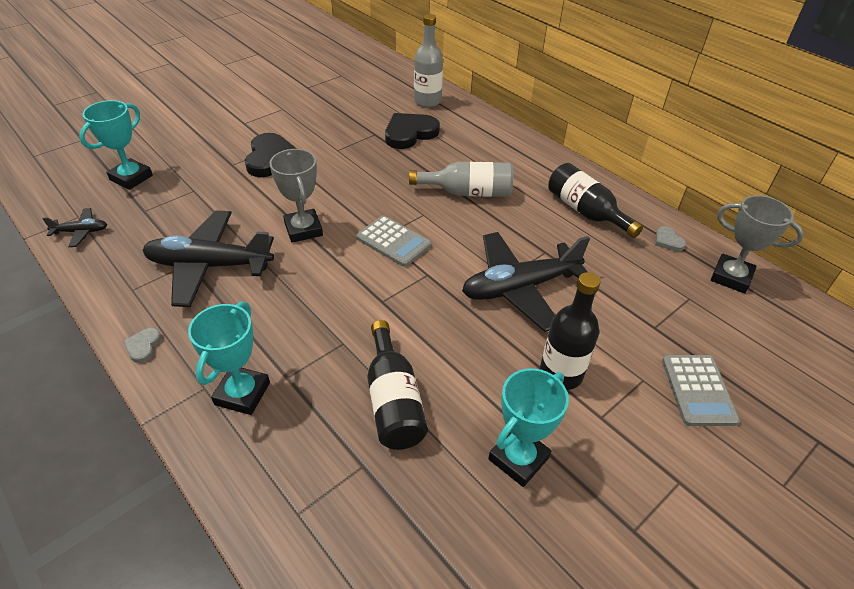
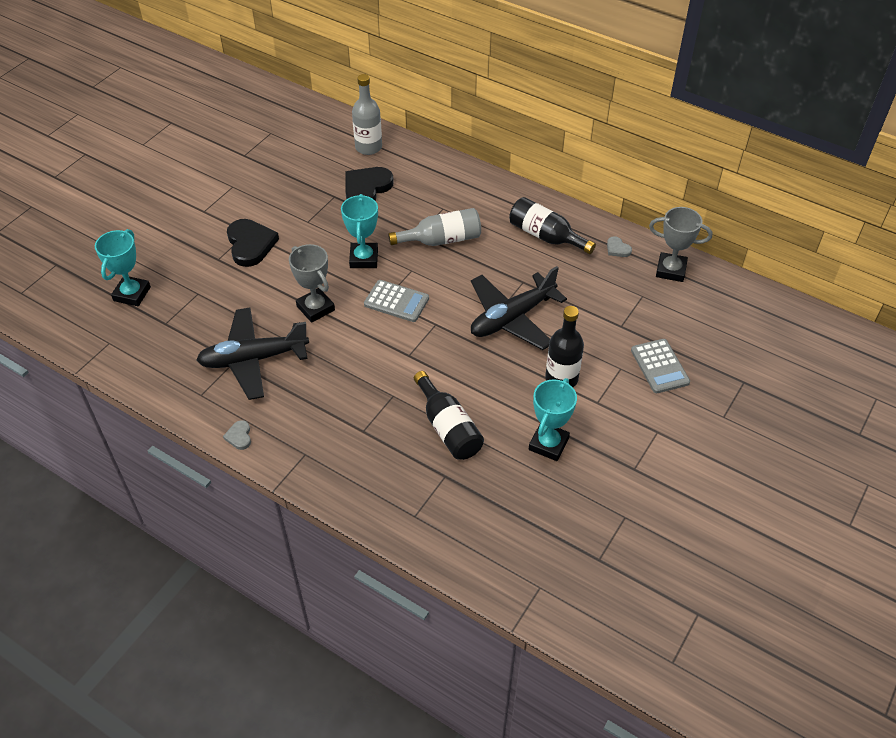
camera: 15 degrees left, 5 degrees up
black plane [42,208,107,247] -> none
turquoise trophy [188,302,270,415] -> turquoise trophy moved to [341,194,378,268]

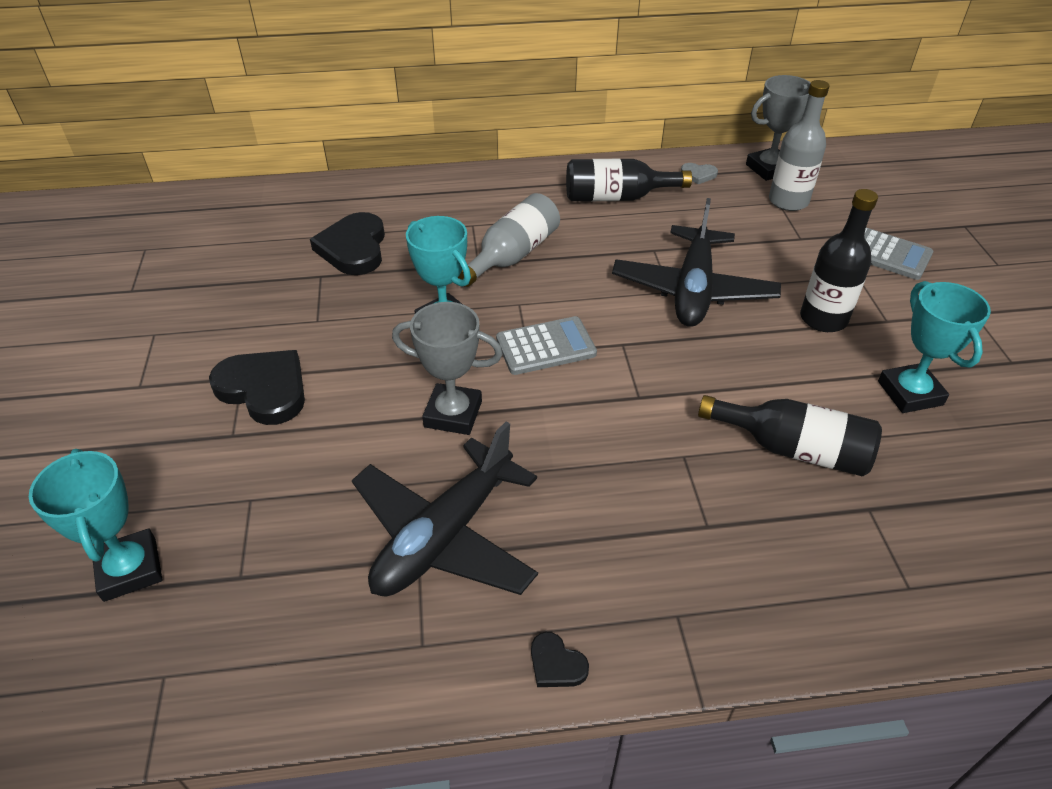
camera: 40 degrees left, 5 degrees down
grey heart [223,420,251,450] -> black heart [531,632,589,687]
grey bottle [352,74,382,155] -> grey bottle moved to [769,80,830,211]

